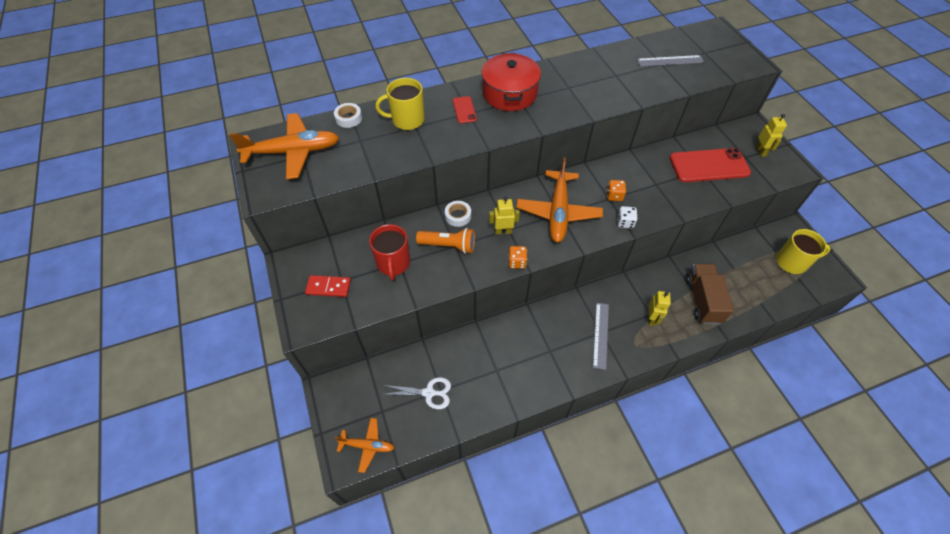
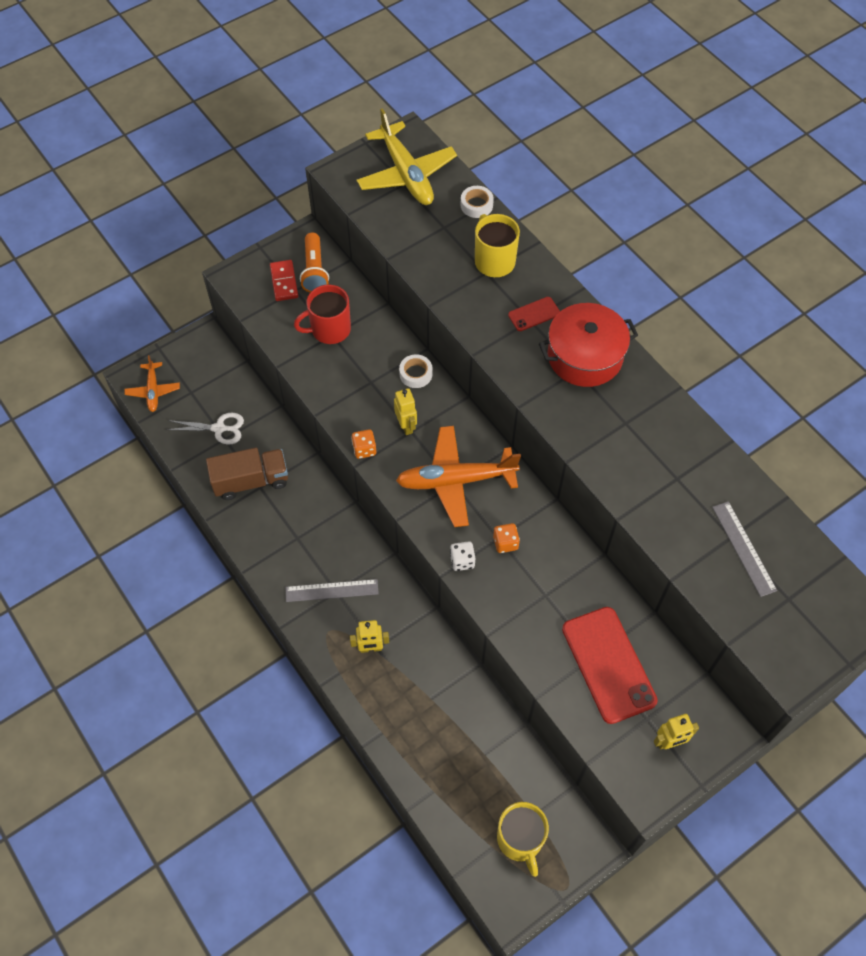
camera: 75 degrees right, 5 degrees up
orange plane [230,113,339,179] -> yellow plane [357,108,457,205]
white scissors [382,377,451,409] -> white scissors turned 75 degrees counterclockwise [166,413,244,445]
orange flashlight [416,228,475,254] -> orange flashlight moved to [300,232,329,292]
brown truck [686,264,734,324] -> brown truck moved to [206,448,288,500]

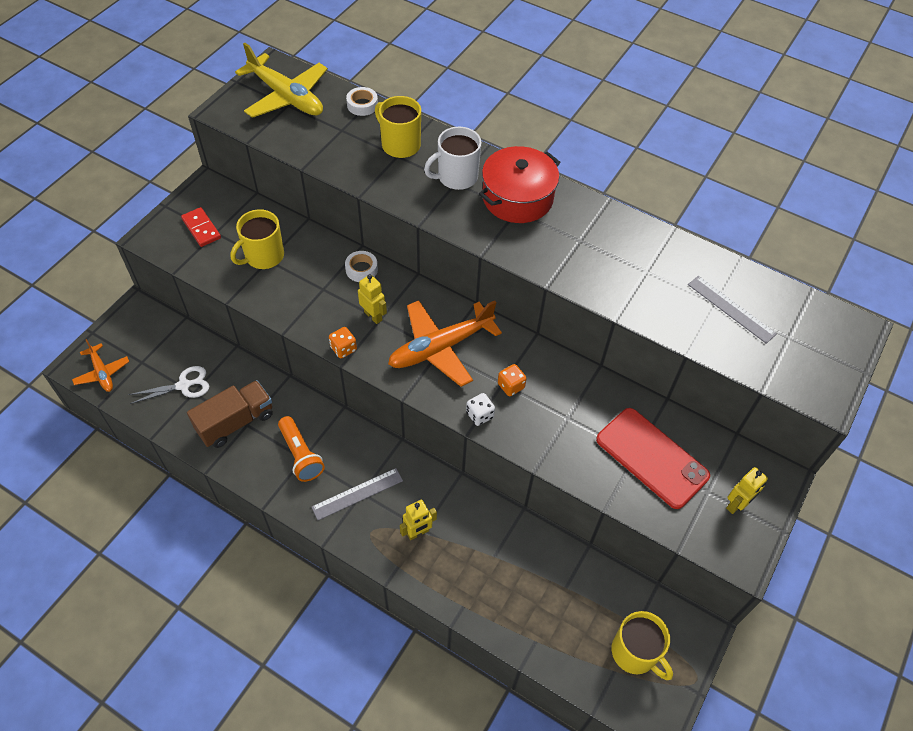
camera: 25 degrees left, 5 degrees down
red mug [294,285,351,344] -> yellow mug [231,209,284,269]
orange flashlight [300,232,329,292] -> orange flashlight moved to [278,416,325,482]
red phone [508,297,560,331] -> white mug [424,127,482,190]

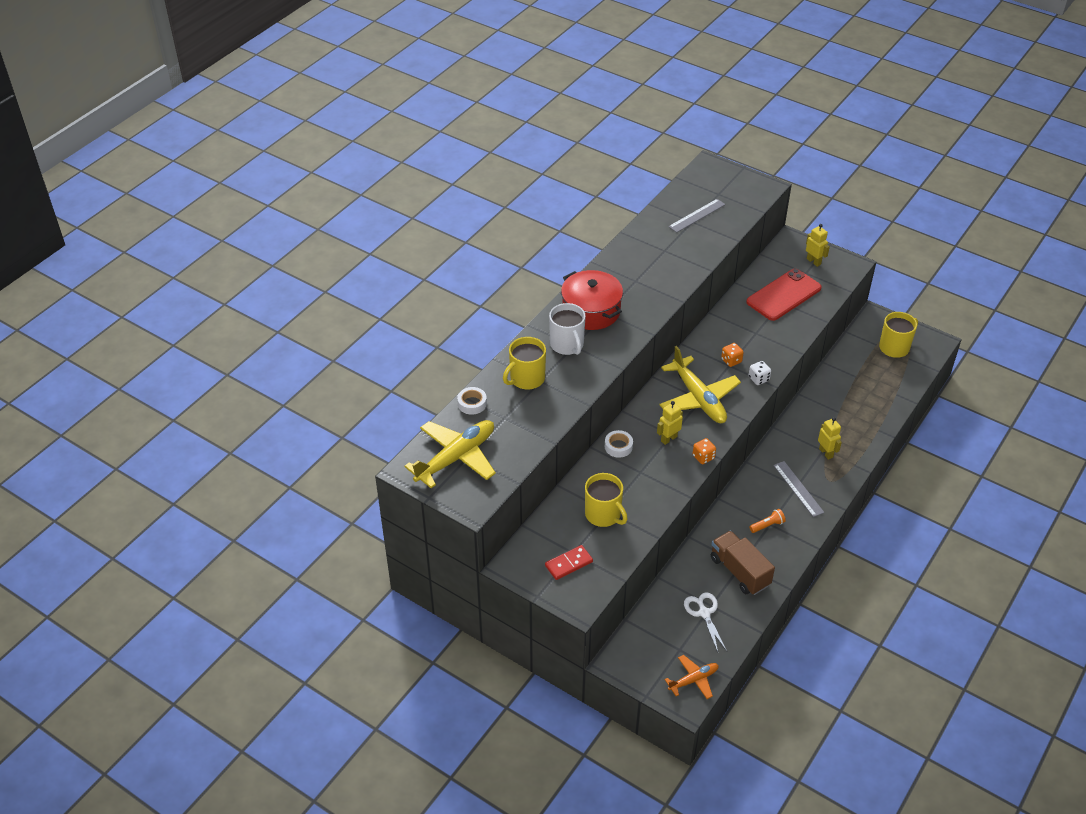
camera: 85 degrees left, 10 degrees down
orange flashlight [278,416,325,482] -> orange flashlight [749,509,786,533], size x0.61
orange plane [388,300,502,387] -> yellow plane [659,346,741,423]

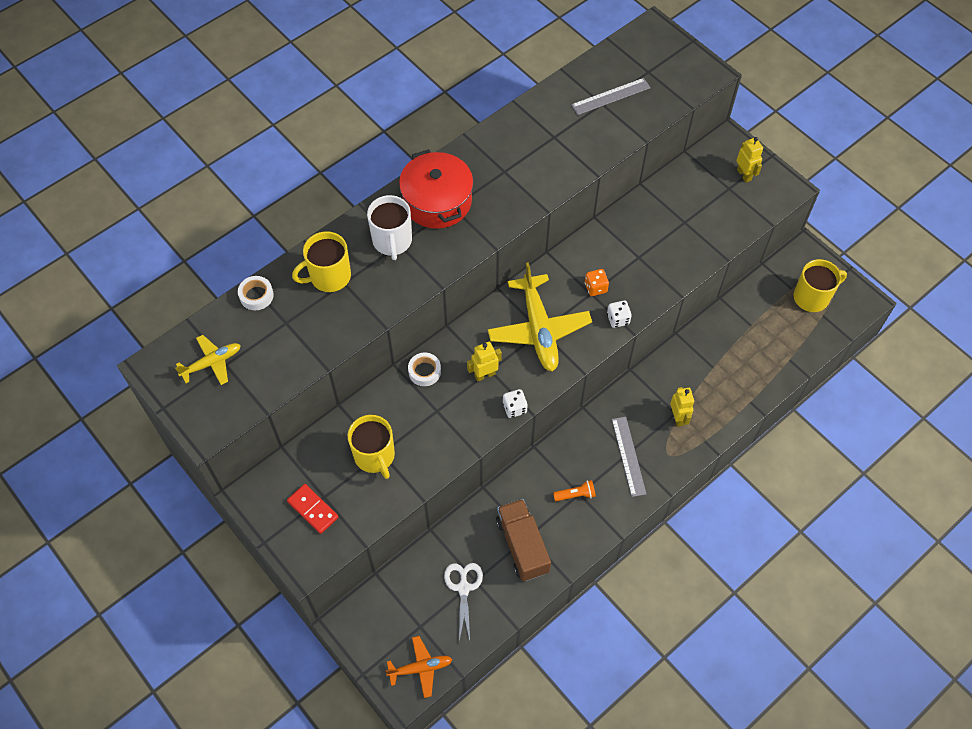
camera: 15 degrees right, 15 degrees up
yellow plane [404,420,496,488] -> yellow plane [175,335,241,385], size x0.54
red domino [545,545,593,580] -> red domino turned 60 degrees clockwise [287,484,338,534]
orange dice [693,438,716,464] -> white dice [503,389,528,418]
red phone [746,269,822,321] -> none

